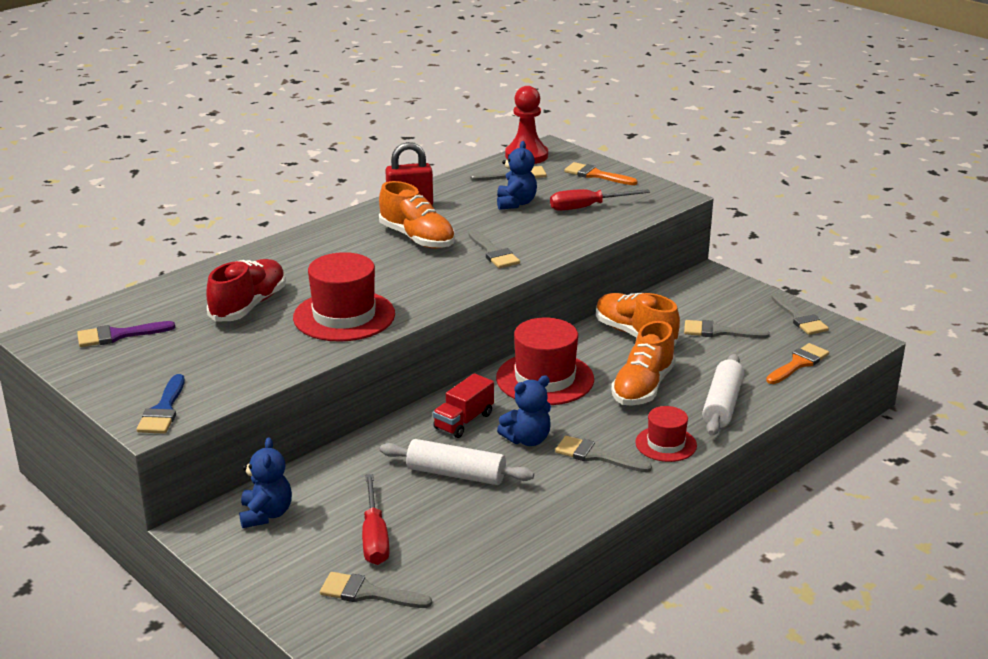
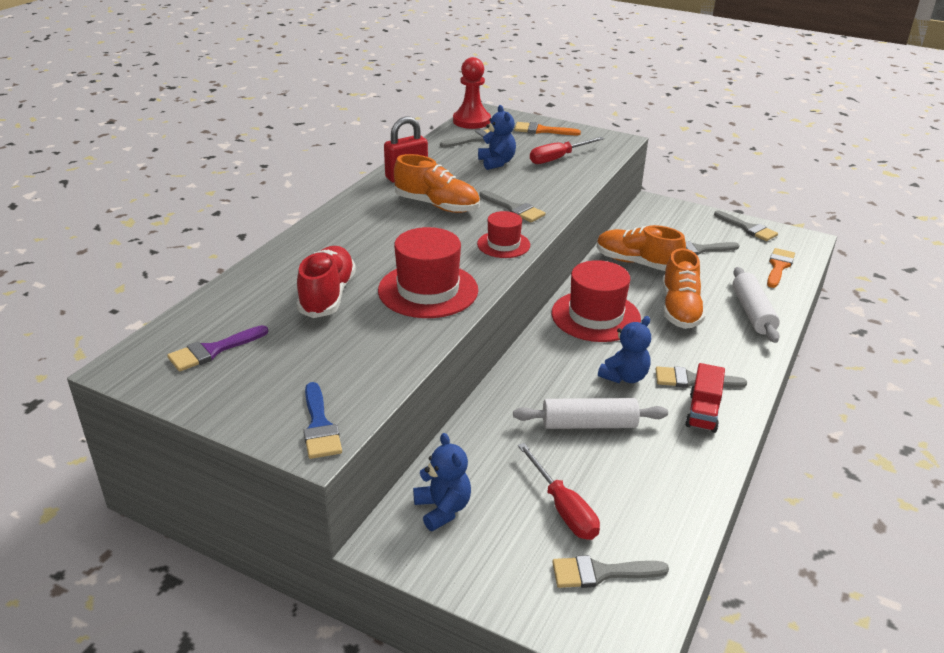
camera: 20 degrees left, 5 degrees up
red truck [433,373,494,438] -> red truck moved to [685,363,725,433]
red hat [635,406,697,462] -> red hat moved to [477,211,530,258]

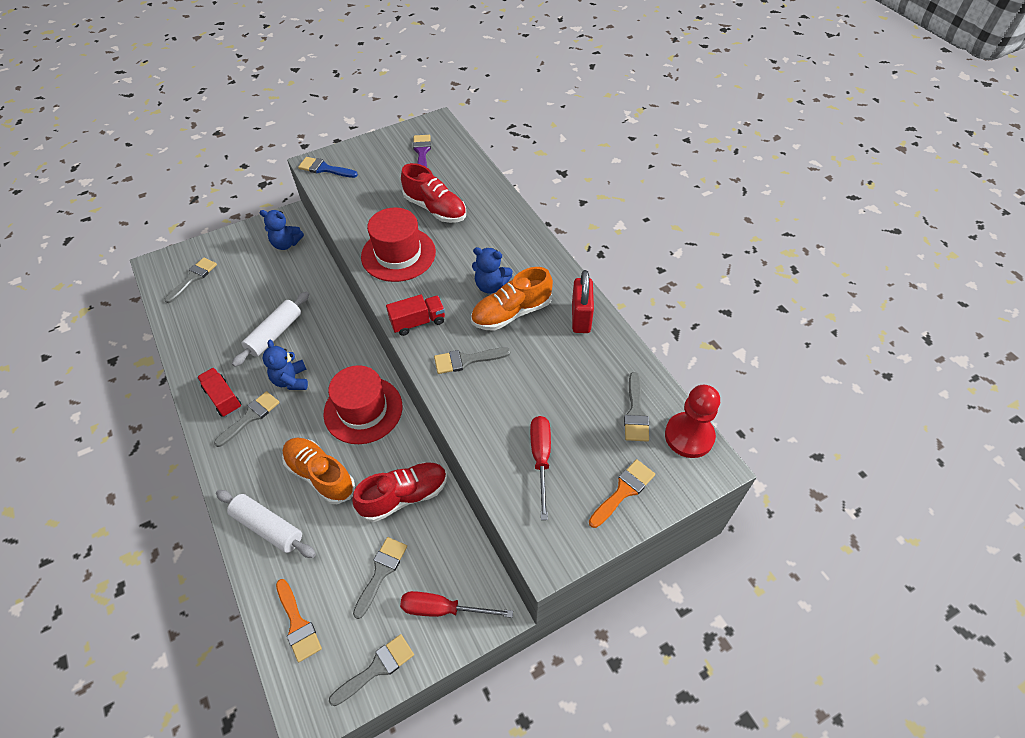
camera: 125 degrees right, 20 degrees up
red hat [477,211,530,258] -> red truck [386,294,445,336]
blue teddy bear [478,105,516,170] -> blue teddy bear moved to [472,247,513,294]
red screwdriver [518,443,600,540] -> red screwdriver moved to [400,591,513,618]
orange shoe [597,225,686,271] -> red shoe [352,462,447,522]
grey brush [714,210,778,241] -> grey brush turned 150 degrees clockwise [329,634,414,706]

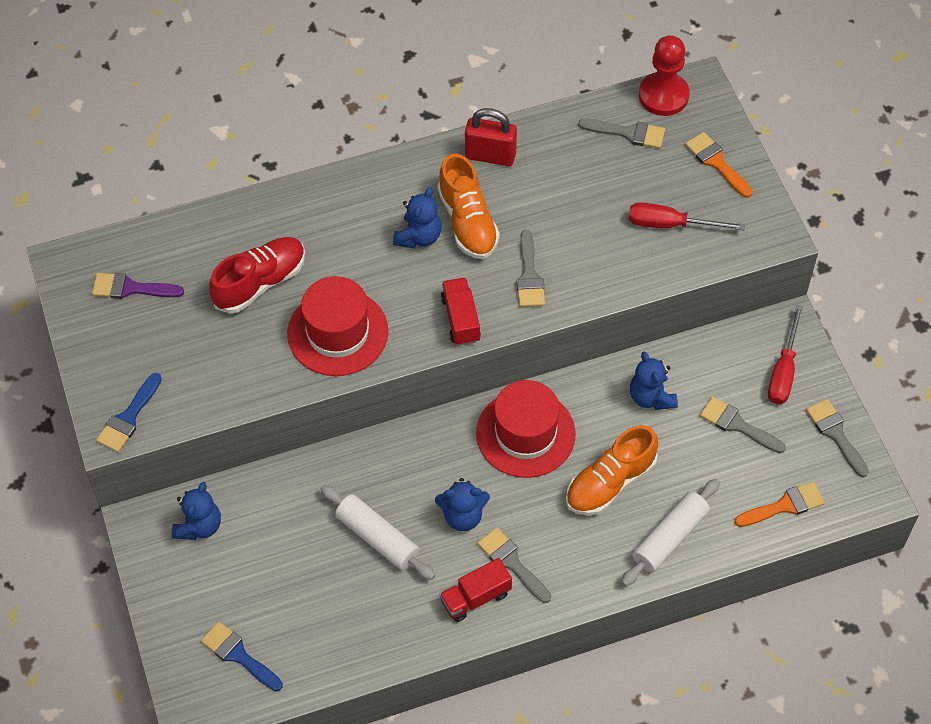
camera: 80 degrees left, 5 degrees up
grey brush [165,258,217,303] -> blue brush [201,621,283,691]
red shoe [352,462,447,522] -> blue teddy bear [630,352,678,410]

